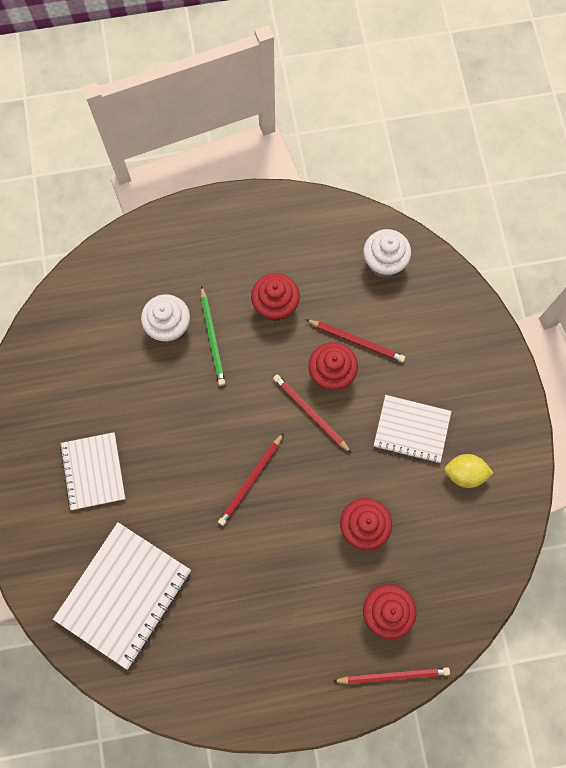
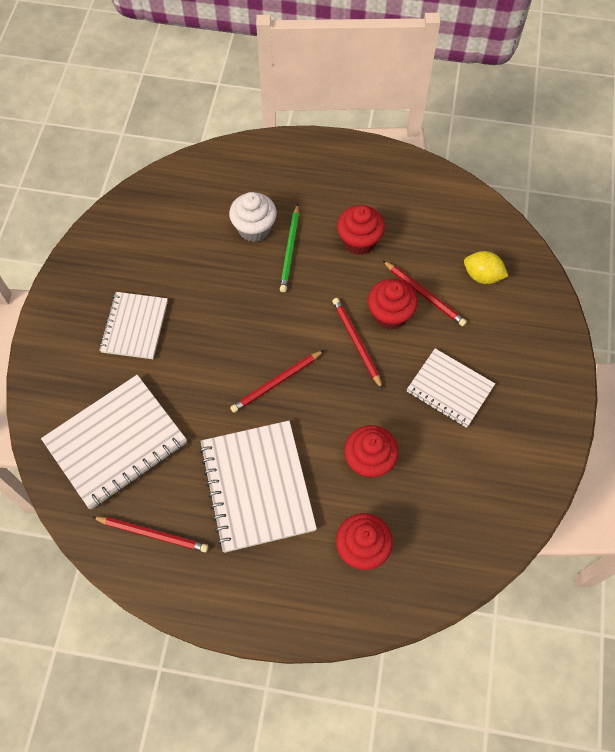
camera: 20 degrees right, 10 degrees down
red pencil [332,667,450,684] -> red pencil moved to [92,517,208,552]
white cupcake [363,229,411,277] -> none
yellow lemon [444,454,493,488] -> yellow lemon moved to [464,251,508,284]
none -> white notebook [199,421,317,553]

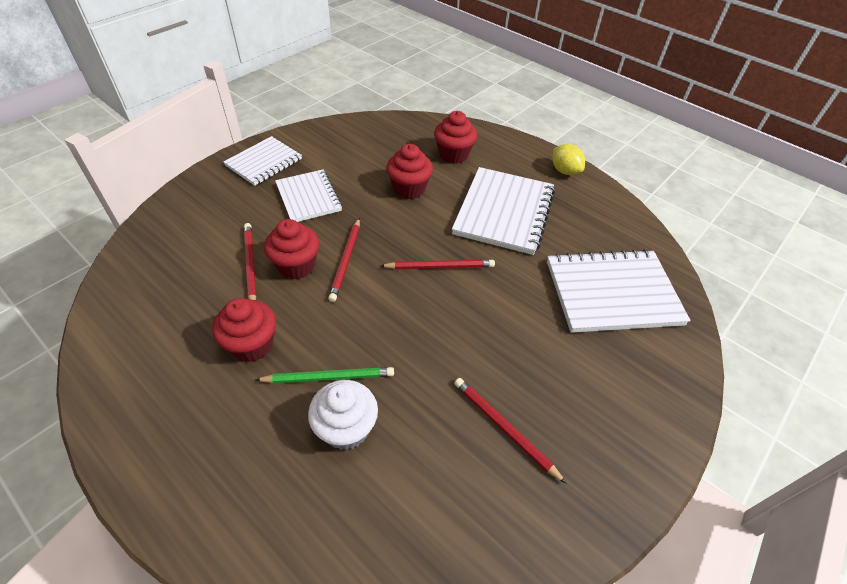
camera: 150 degrees left, 15 degrees down
red pencil [92,517,208,552] -> red pencil moved to [454,378,567,484]
white notebook [99,292,168,359] -> white notebook moved to [224,136,302,186]
green pencil [280,204,299,292] -> green pencil turned 45 degrees clockwise [255,367,394,384]
yellow lemon [464,251,508,284] -> yellow lemon moved to [552,144,585,175]

